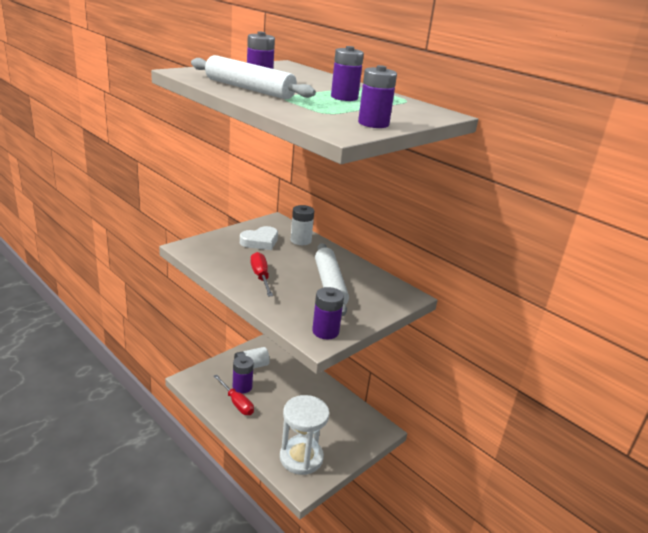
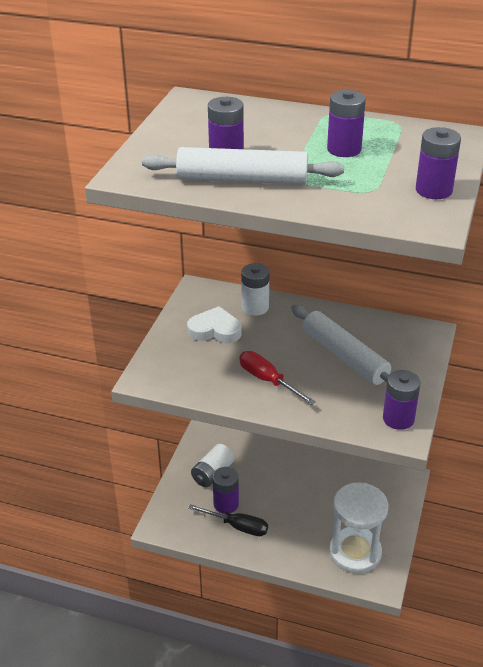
camera: 25 degrees left, 10 degrees up
red screwdriver [214,375,254,415] -> black screwdriver [188,504,268,536]
white heart [240,226,278,250] -> white heart turned 105 degrees counterclockwise [187,306,242,343]

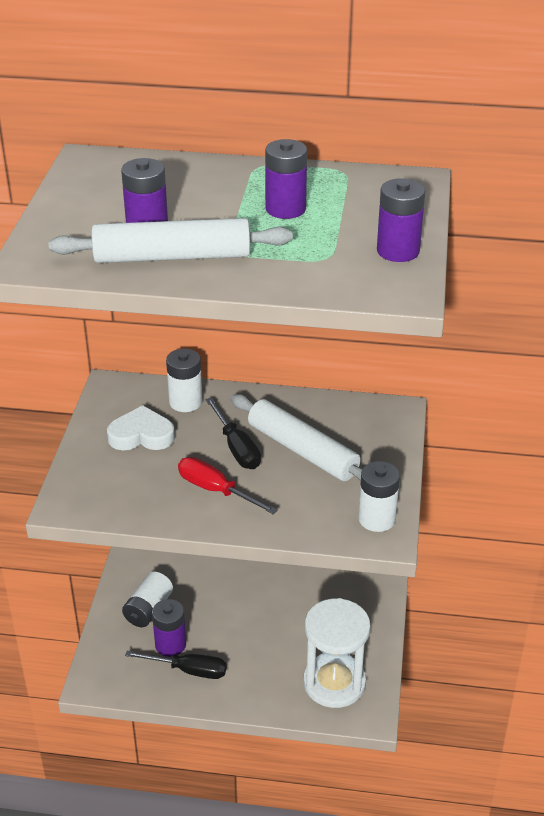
camera: 10 degrees left, 0 degrees up
purple battery [383,370,421,430] -> white battery [358,461,400,532]
none -> black screwdriver [205,397,261,469]

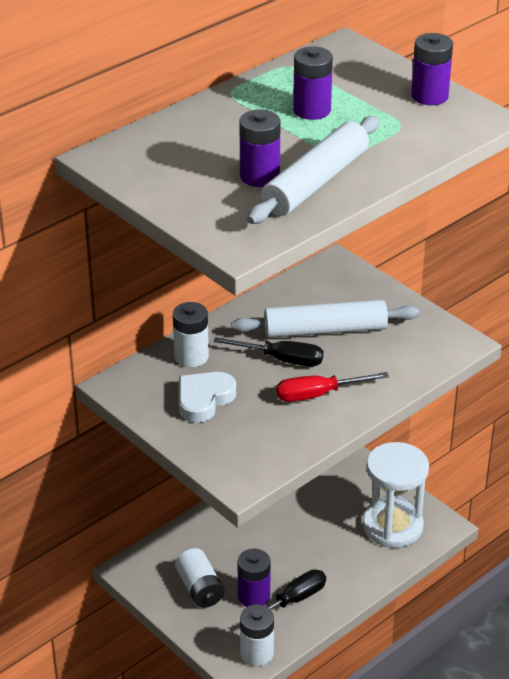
camera: 50 degrees left, 0 degrees up
white battery [358,461,400,532] -> white battery moved to [240,604,274,666]

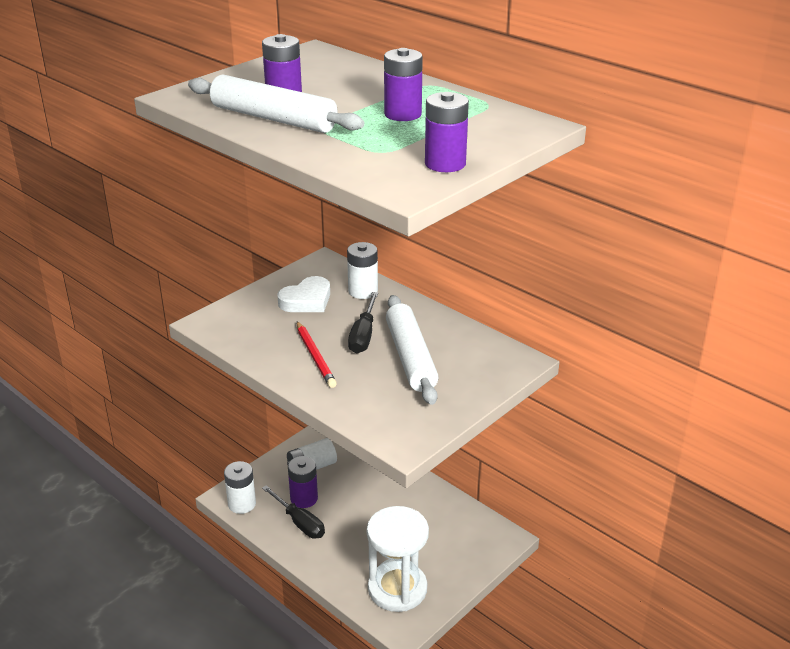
camera: 85 degrees right, 5 degrees down
white heart [179,372,236,423] -> white heart turned 105 degrees clockwise [277,276,330,312]
red screwdriver [276,372,389,402] -> red pencil [297,321,337,388]

